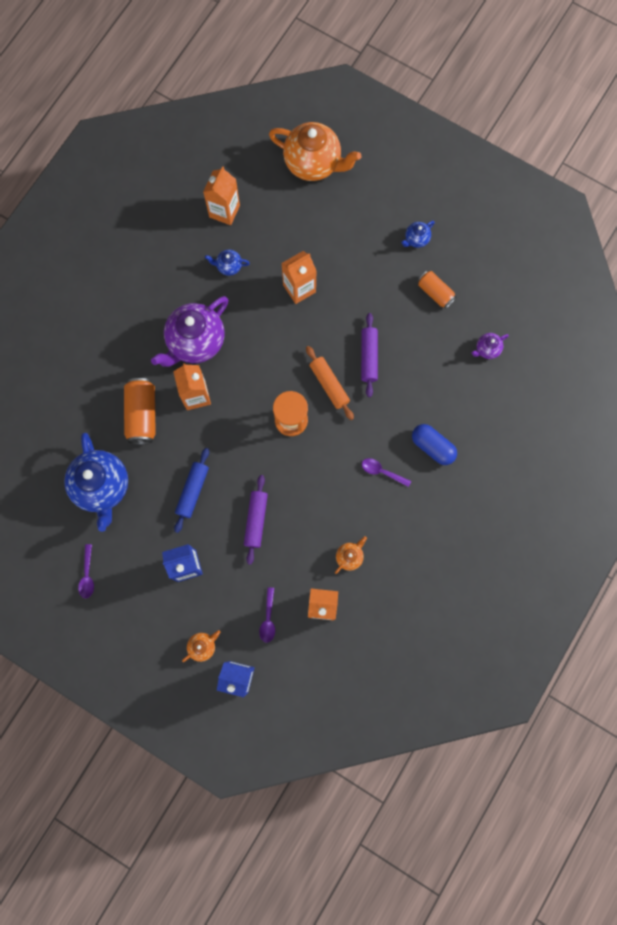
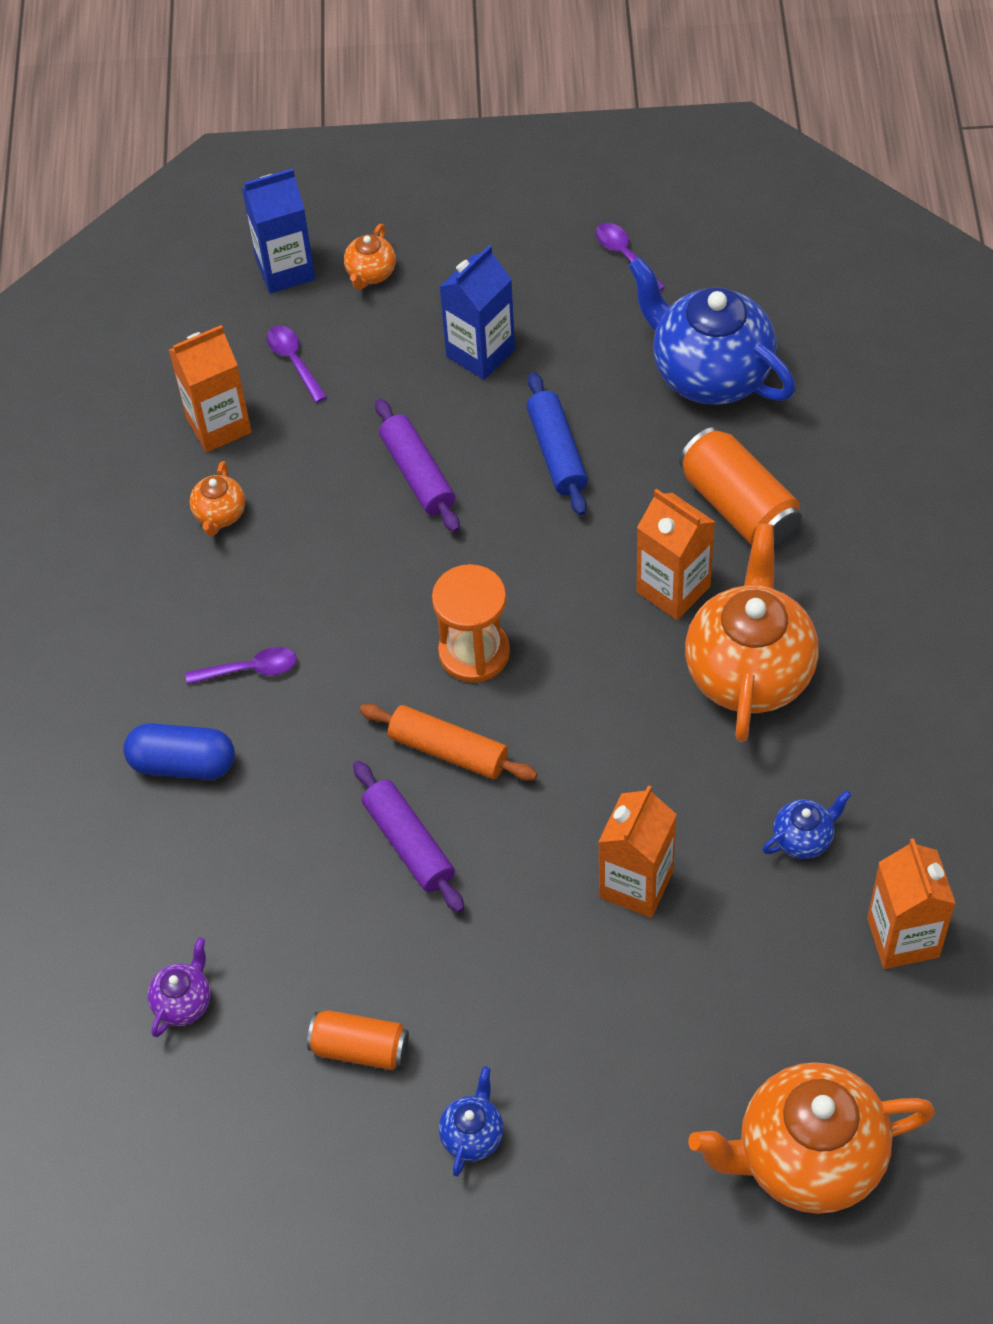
camera: 150 degrees right, 20 degrees down
purple teapot [151,296,229,367] -> orange teapot [685,523,819,742]

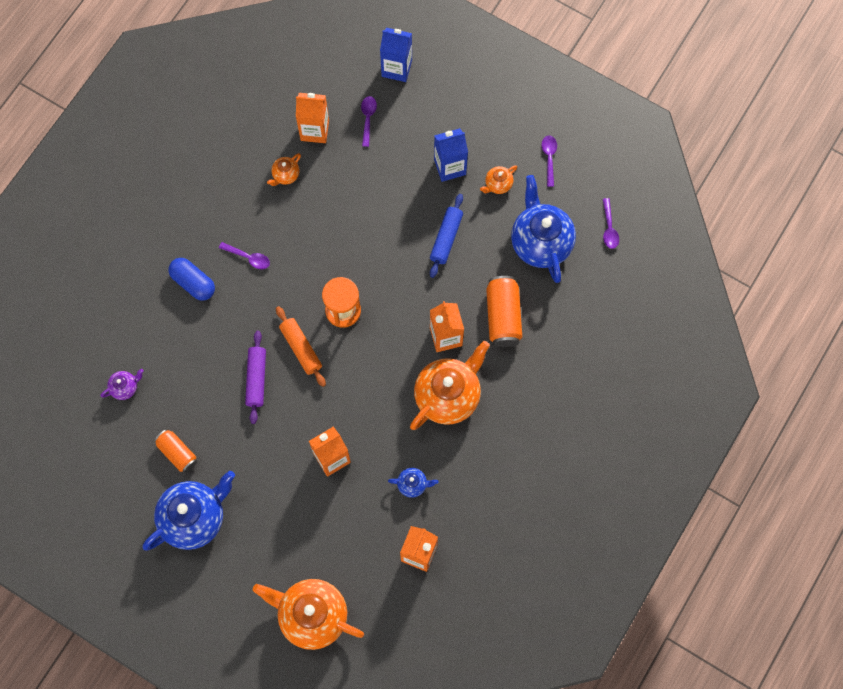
camera: 30 degrees right, 15 degrees up
orange teapot [344,224,396,290] -> orange teapot moved to [480,165,517,194]
purple rolling pin [375,398,460,533] -> none
blue teapot [439,1067,504,1177] -> blue teapot [143,471,235,551], size x2.25
none -> purple spoon [603,198,619,249]

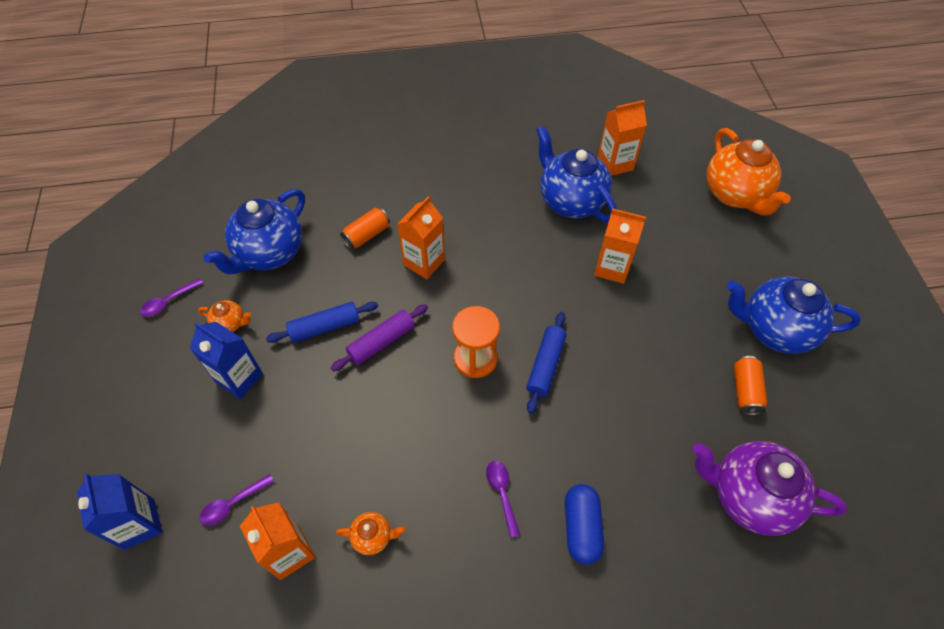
camera: 130 degrees left, 15 degrees down
purple teapot [101,369,144,400] -> purple teapot [692,441,847,536], size x2.25
purple rolling pin [245,331,266,424] -> purple rolling pin moved to [331,304,428,371]
orange rolling pin [276,306,326,387] -> blue rolling pin [526,312,567,414]
blue teapot [388,468,439,498] -> blue teapot [536,126,617,222], size x2.25
orange teapot [410,341,490,430] -> none
orange can [486,276,522,347] -> orange can [340,208,390,249], size x0.65
purple spoon [603,198,619,249] -> none

